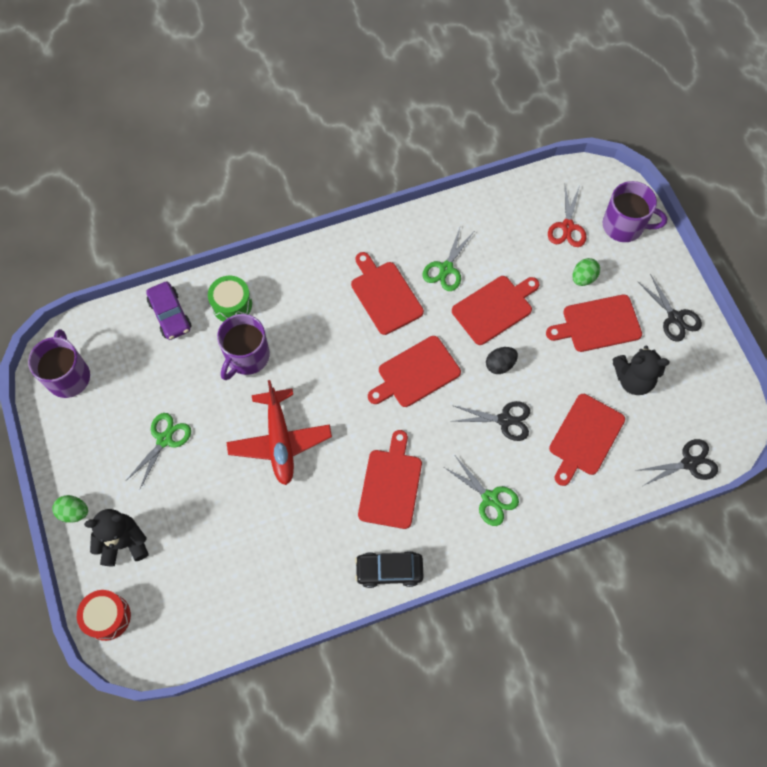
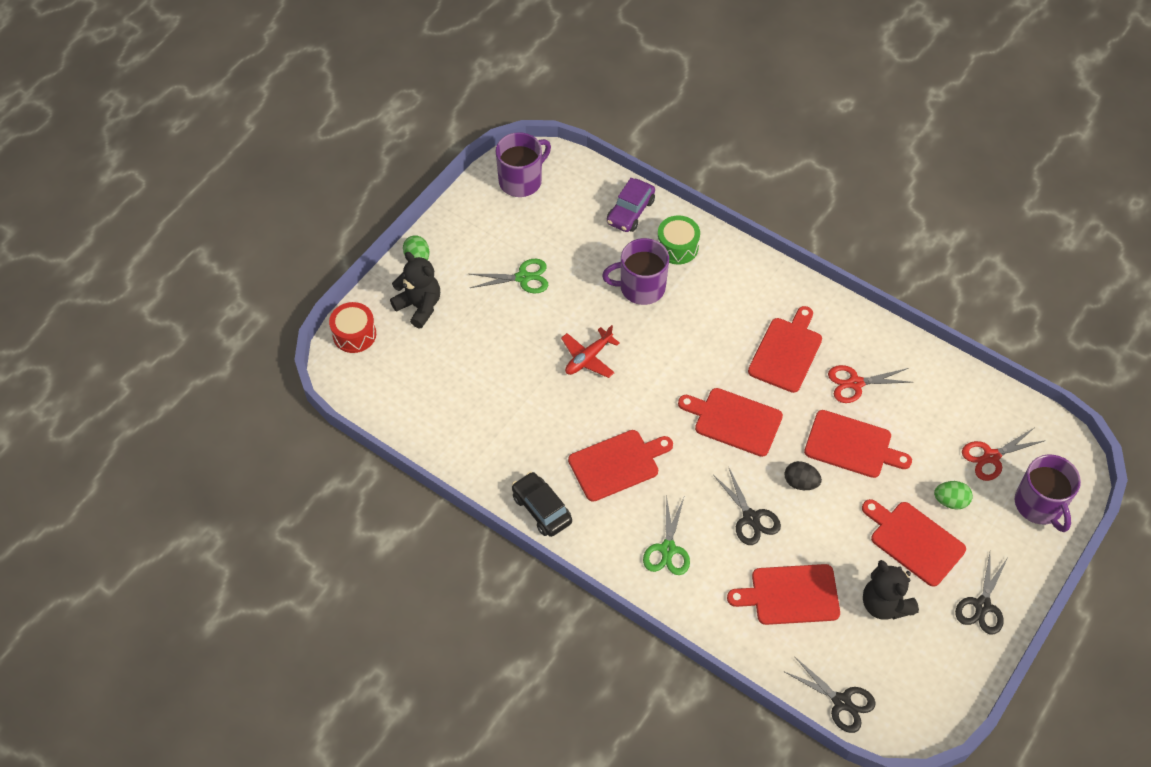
camera: 55 degrees right, 10 degrees down
red plane [226,380,332,485] -> red plane [561,325,620,378], size x0.62
green scissors [422,228,474,291] -> red scissors [828,365,913,403]

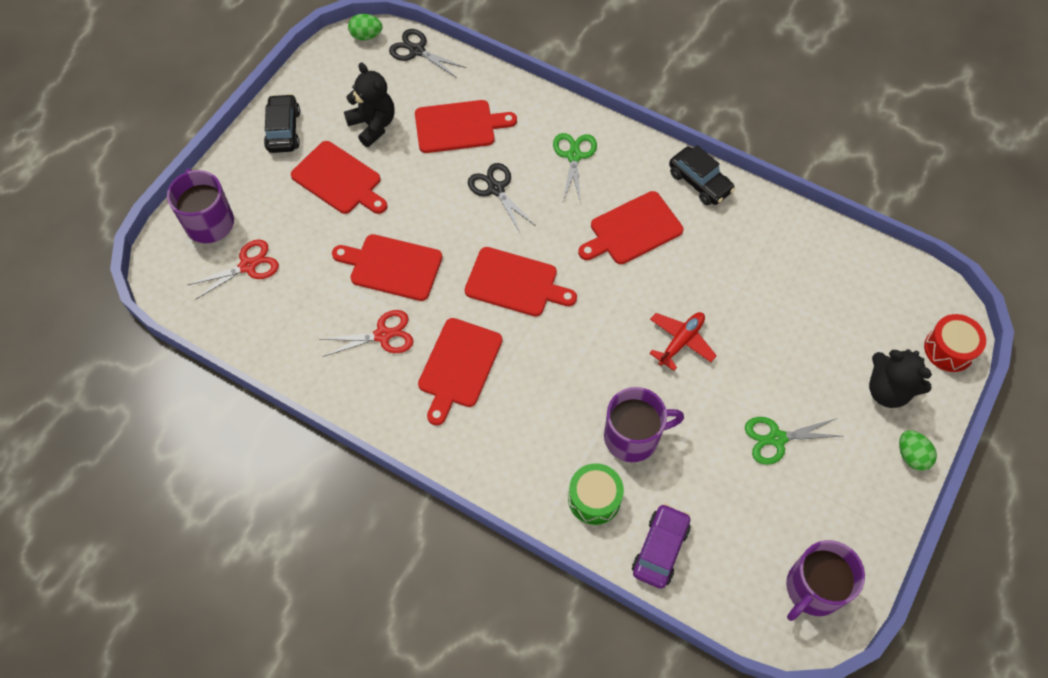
camera: 175 degrees right, 5 degrees up
black egg [784,461,822,490] -> none
green egg [934,481,973,510] -> green egg moved to [348,14,382,40]
black scissors [955,553,1008,634] -> black car [264,94,300,153]

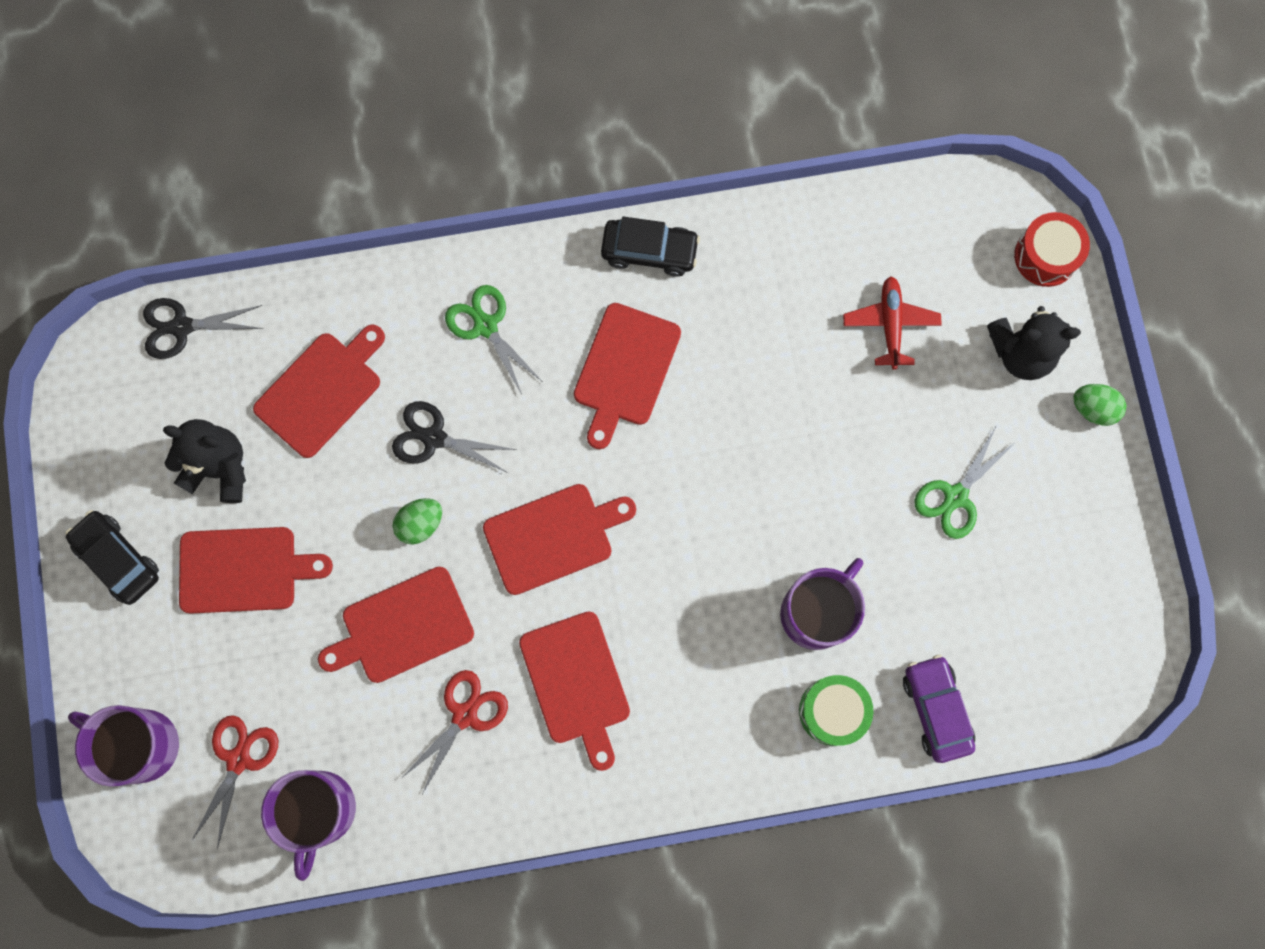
camera: 40 degrees left, 15 degrees up
green egg [348,14,382,40] -> green egg moved to [393,498,442,545]
red plane [649,312,717,371] -> red plane moved to [843,276,942,370]
purple mug [786,540,865,621] -> purple mug moved to [261,770,356,881]

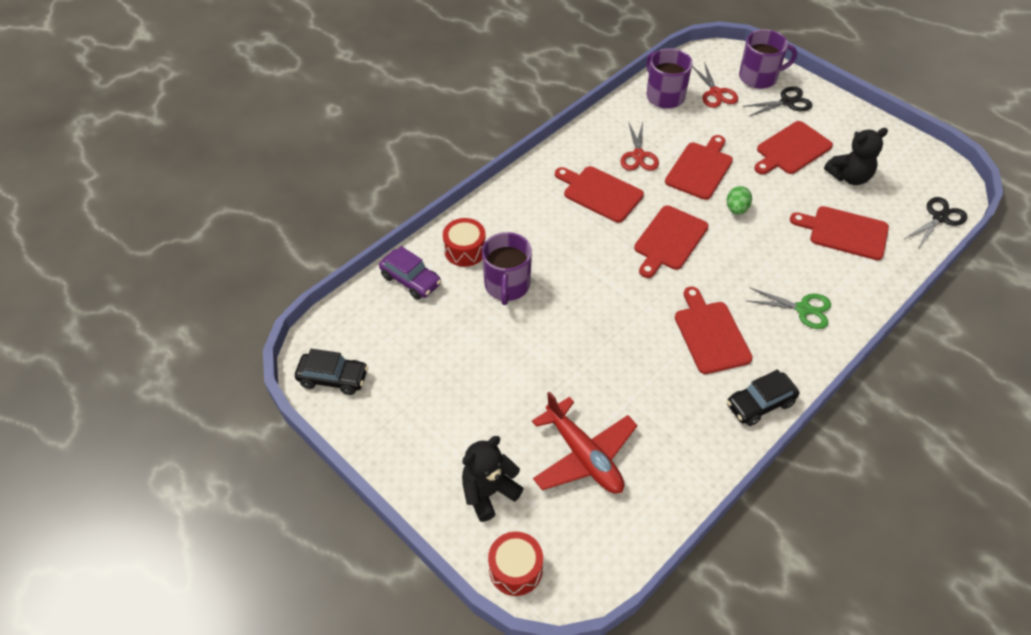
camera: 145 degrees right, 25 degrees down
black car [66,510,159,605] -> black car moved to [295,349,368,395]
red cutting board [253,325,385,458] -> red cutting board turned 105 degrees clockwise [790,206,889,260]
black scissors [392,401,516,473] -> black scissors moved to [742,87,812,116]
green drum [799,675,873,746] -> red drum [443,218,486,267]
red plane [843,276,942,370] -> red plane [532,392,638,493], size x1.60
green scissors [915,425,1017,539] -> none
green egg [1074,384,1126,426] -> none

